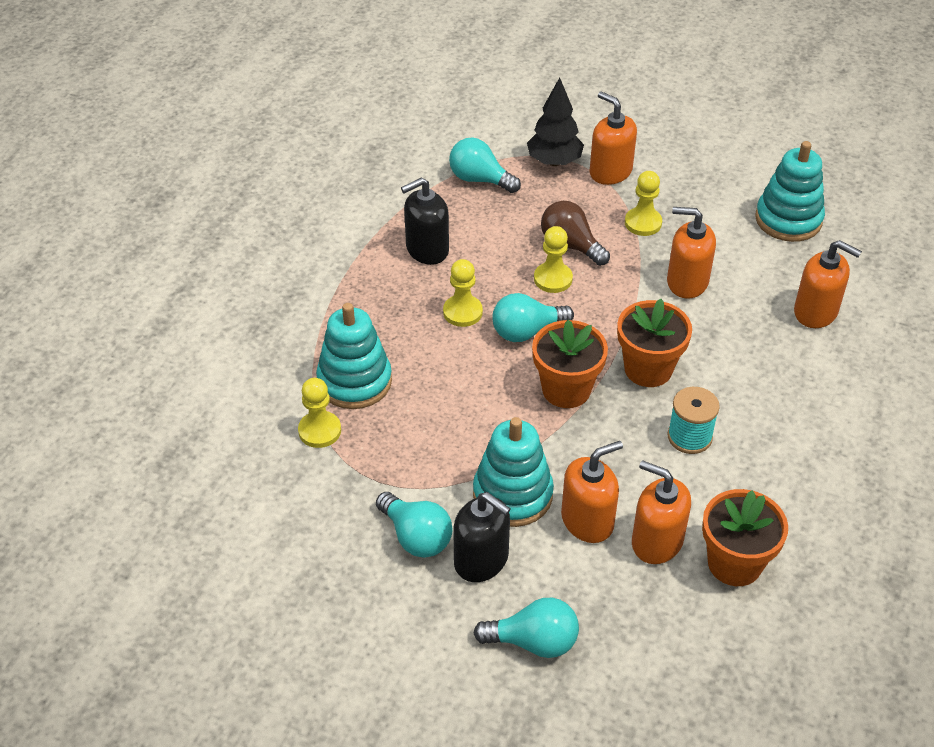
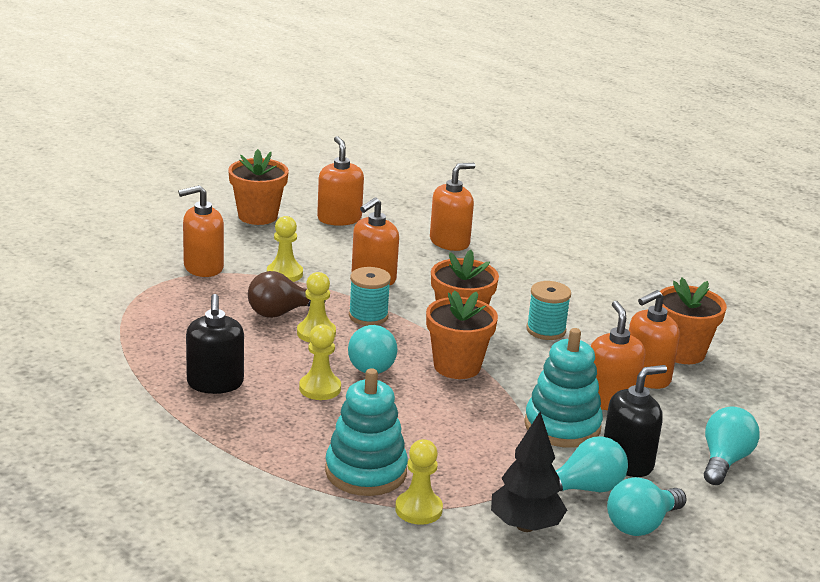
camera: 70 degrees left, 20 degrees down
turquoise light bulb [449,137,521,193] -> turquoise light bulb moved to [607,477,687,536]
black tree [527,77,584,166] -> black tree moved to [491,412,567,532]
turquoise stacking toy [755,141,825,242] -> orange soap dispenser [317,136,364,226]
none -> orange flower pot [228,149,289,225]
none -> turquoise spool [349,267,391,326]

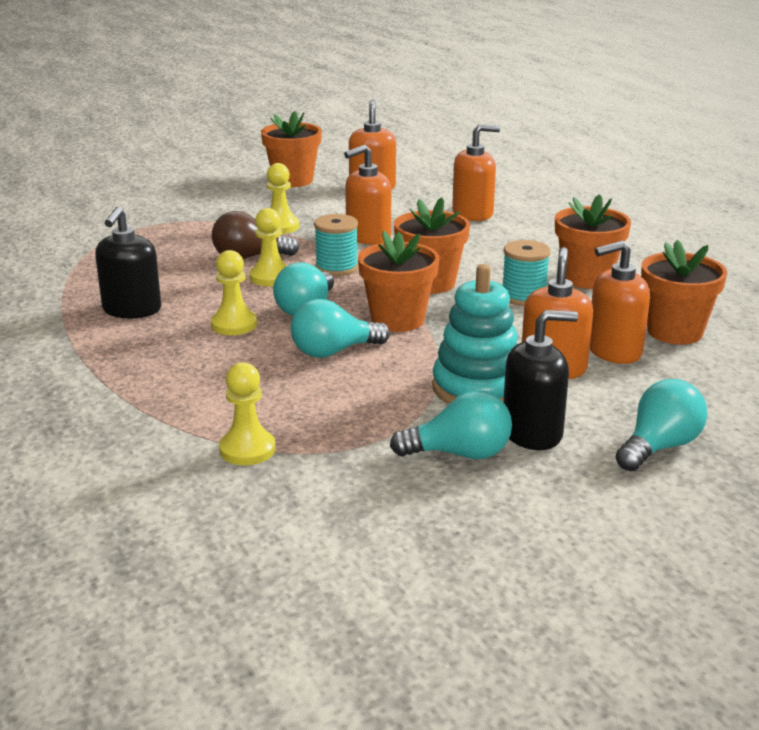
camera: 20 degrees right, 0 degrees up
orange soap dispenser [178,185,224,277] -> none
turquoise stacking toy [325,368,408,496] -> none
black tree [491,412,567,532] -> none
turquoise light bulb [607,477,687,536] -> turquoise light bulb moved to [291,299,390,358]
none -> orange flower pot [555,194,631,289]

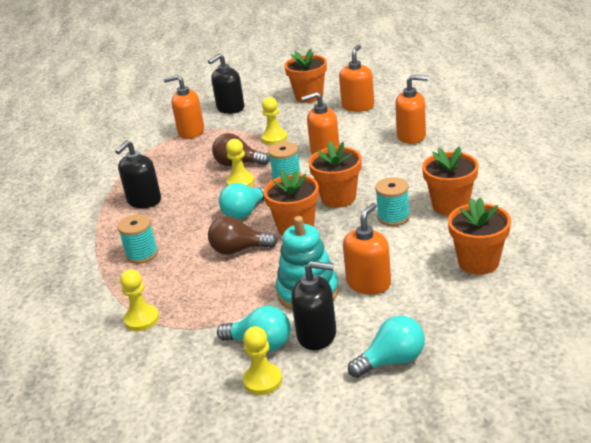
camera: 25 degrees right, 5 degrees up
yellow pawn [211,250,257,335] -> yellow pawn moved to [243,326,282,395]
turquoise light bulb [291,299,390,358] -> brown light bulb [208,216,278,255]
orange soap dispenser [590,241,650,364] -> orange soap dispenser moved to [164,75,204,139]
none -> turquoise spool [117,214,158,264]
none -> black soap dispenser [208,54,244,114]

